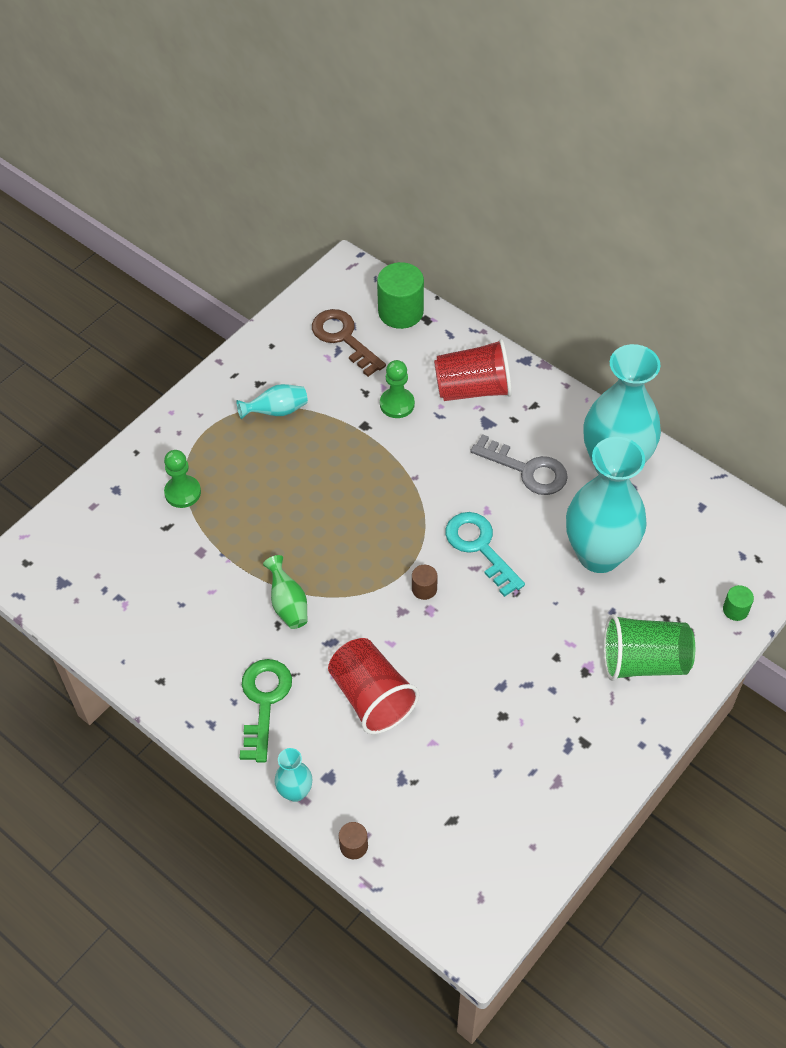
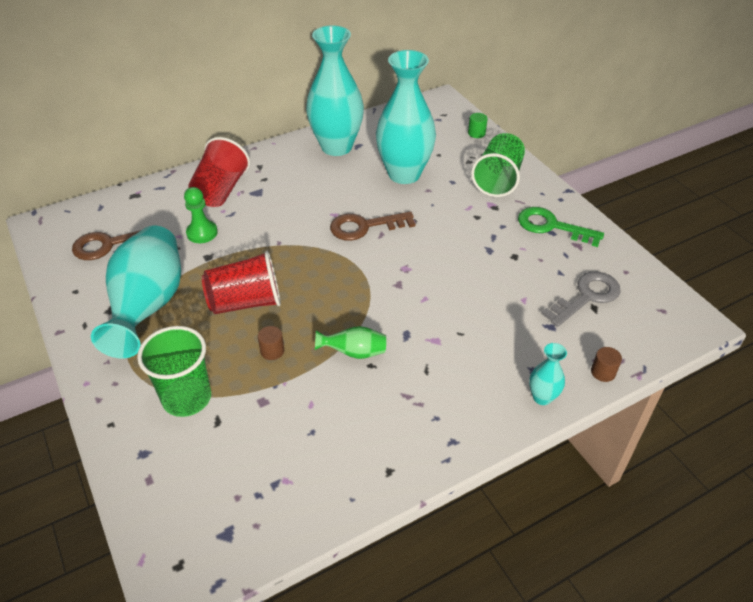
camera: 70 degrees left, 10 degrees down
green pawn [164,450,201,508] -> green cup [137,326,211,417]
turquoise vase [237,384,308,419] -> turquoise vase [91,225,181,358], size x2.28
green key [240,659,292,763] -> green key moved to [518,207,604,247]
red cup [328,638,419,734] -> red cup moved to [202,251,281,314]
green cylinder [377,262,424,329] -> none
brown cylinder [412,565,438,600] -> brown cylinder moved to [258,326,284,360]
turquoise key [445,512,525,597] -> brown key [330,211,415,241]
grey key [470,434,568,495] -> grey key moved to [541,272,621,327]

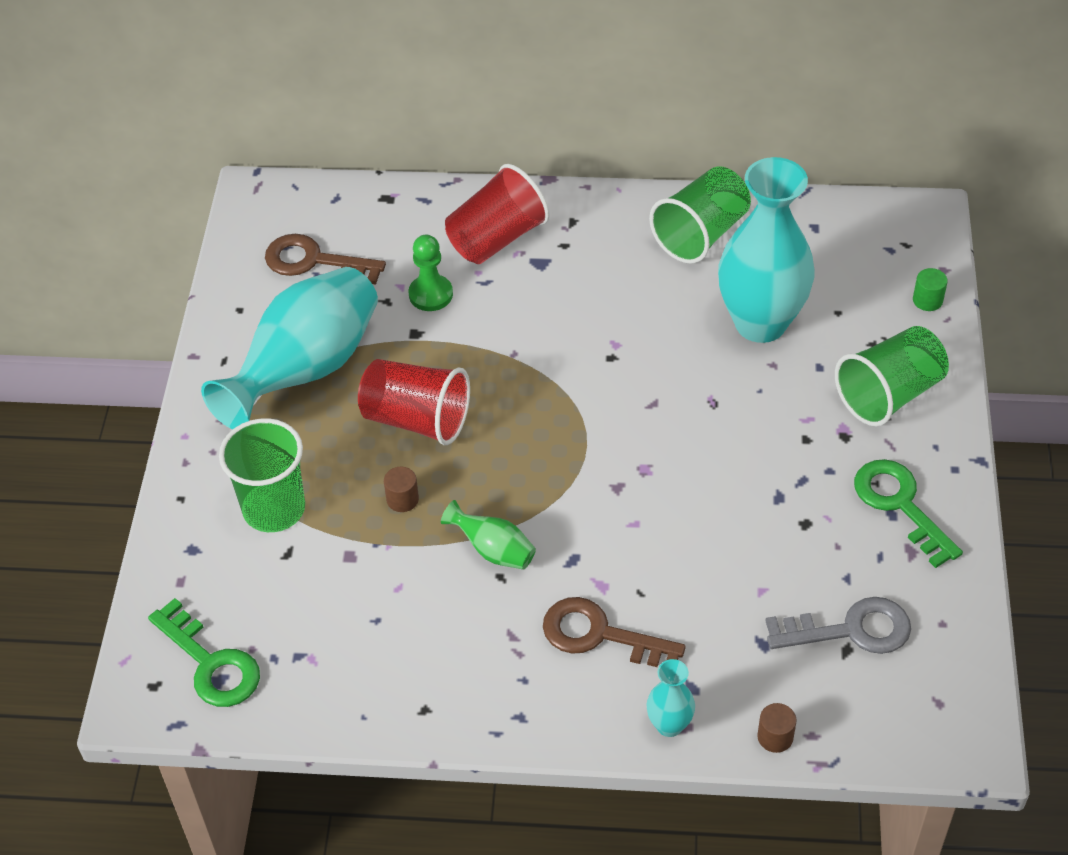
camera: 35 degrees right, 5 degrees up
turquoise vase [306,25,364,156] -> green cup [649,166,751,264]
brown key [330,211,415,241] -> brown key moved to [543,597,686,667]
none -> green key [148,598,260,707]

